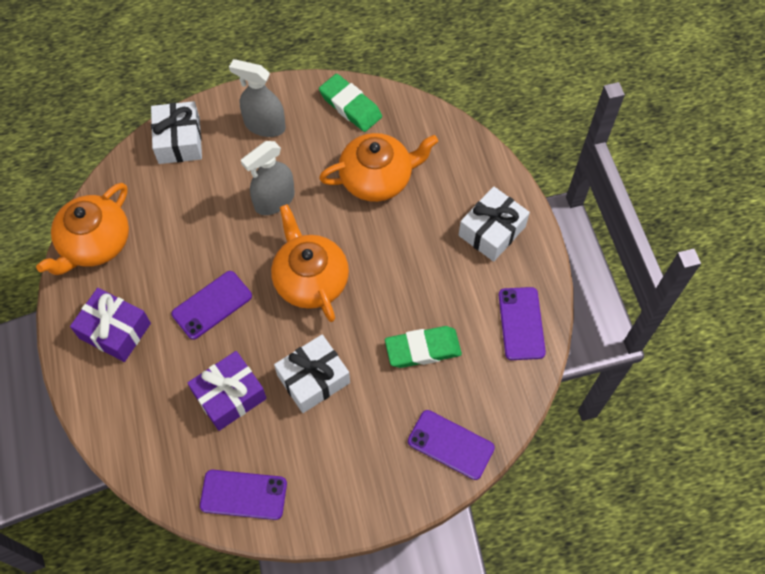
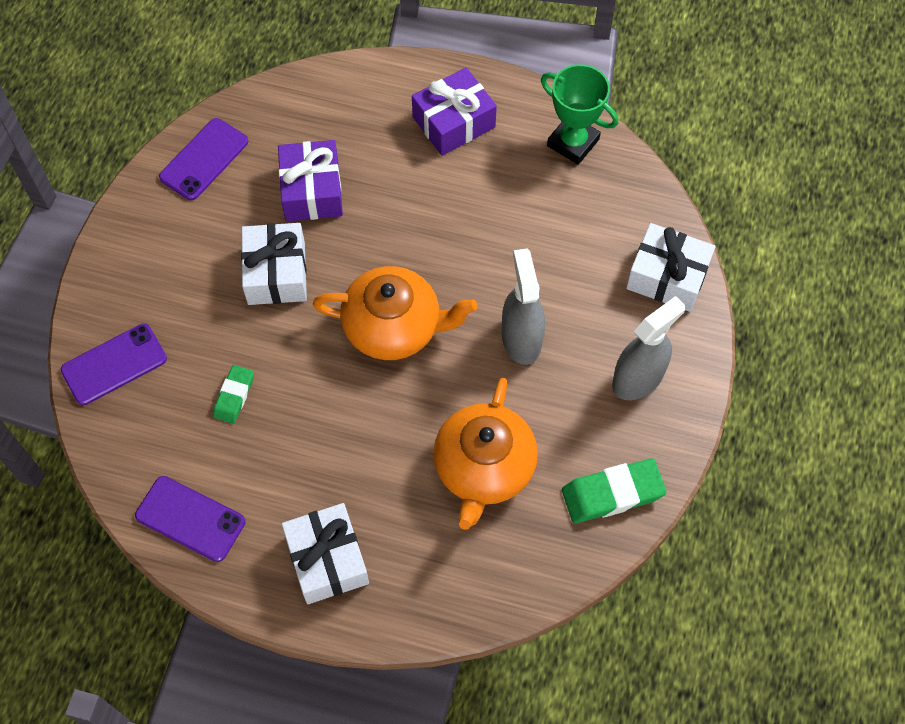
camera: 120 degrees right, 0 degrees up
orange teapot [36,183,129,275] -> green trophy [541,64,618,165]
purple phone [172,271,252,340] -> none
green eraser [385,326,462,368] -> green eraser [213,365,254,424], size x0.60

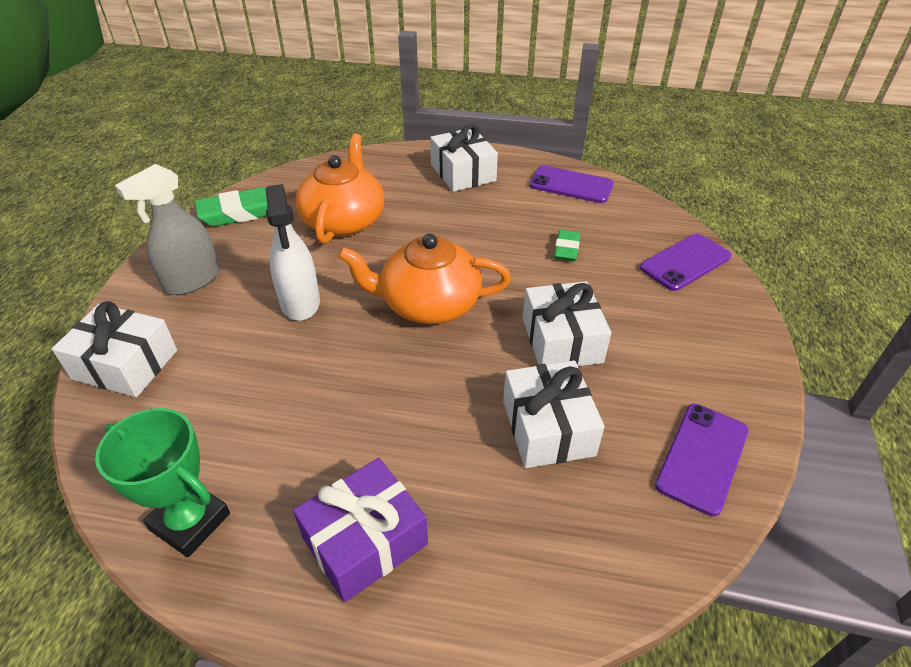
camera: 175 degrees right, 20 degrees down
purple gift [278,140,343,221] -> white gift [503,361,605,468]
grey spray bottle [502,248,545,365] -> white spray bottle [266,184,320,321]

